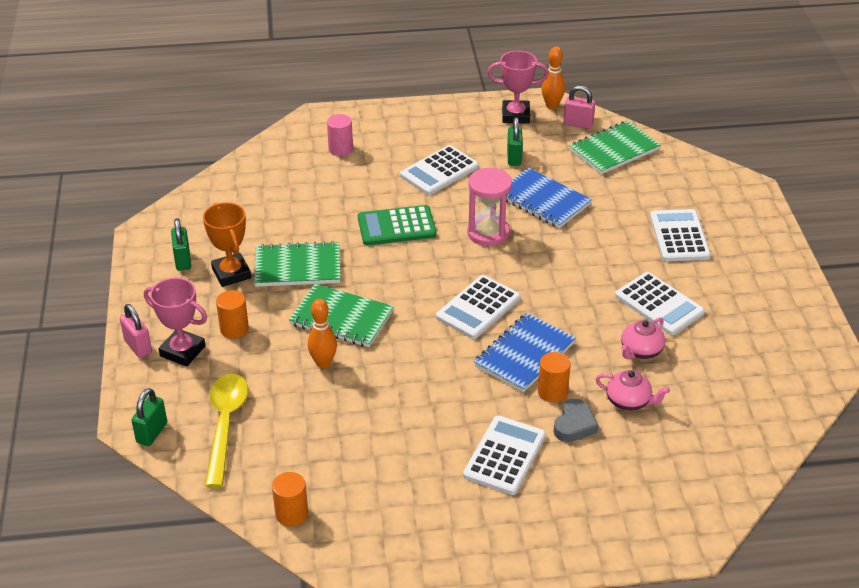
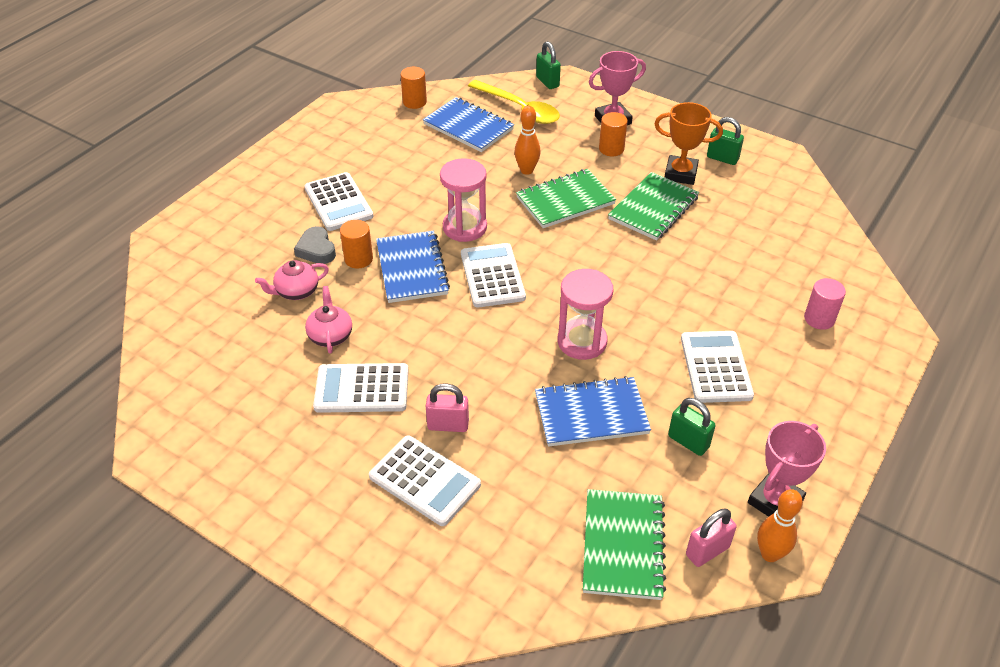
camera: 130 degrees right, 5 degrees up
pink padlock [120,304,152,358] -> pink padlock moved to [426,383,469,432]
green calculator [358,205,437,245] -> none
none -> blue notebook [423,97,514,152]
none -> pink hourglass [440,158,487,242]

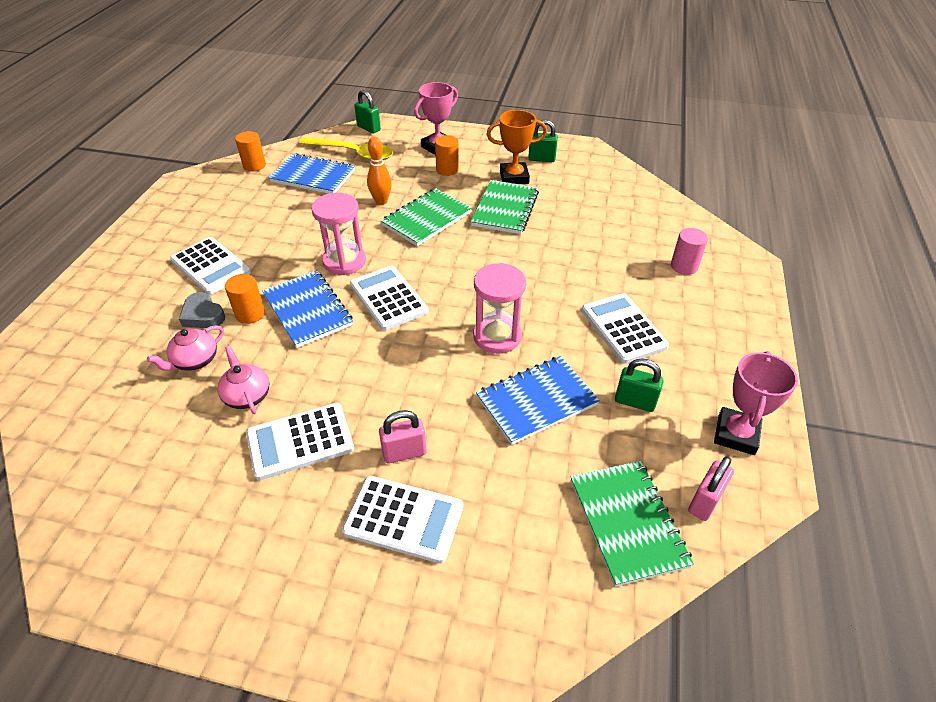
camera: 20 degrees left, 0 degrees up
orange bowling pin [757,489,803,562] -> none

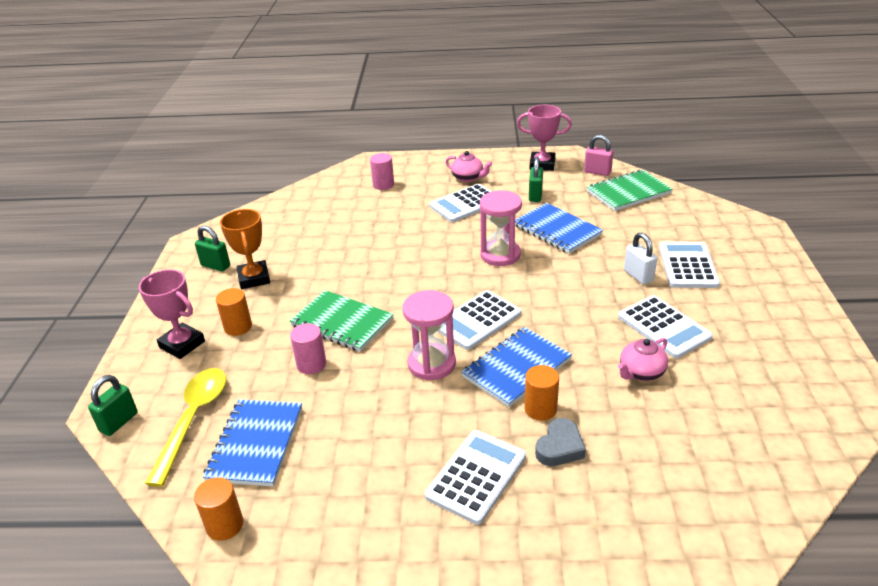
camera: 100 degrees left, 10 degrees down
pink teapot [147,325,224,371] -> pink teapot moved to [446,151,492,182]
orange bowling pin [367,137,392,205] -> pink cylinder [290,323,326,374]
pink padlock [379,410,426,464] -> white padlock [624,232,657,285]
green notebook [471,180,539,234] -> none
green padlock [528,120,558,162] -> green padlock turned 60 degrees counterclockwise [195,226,230,271]

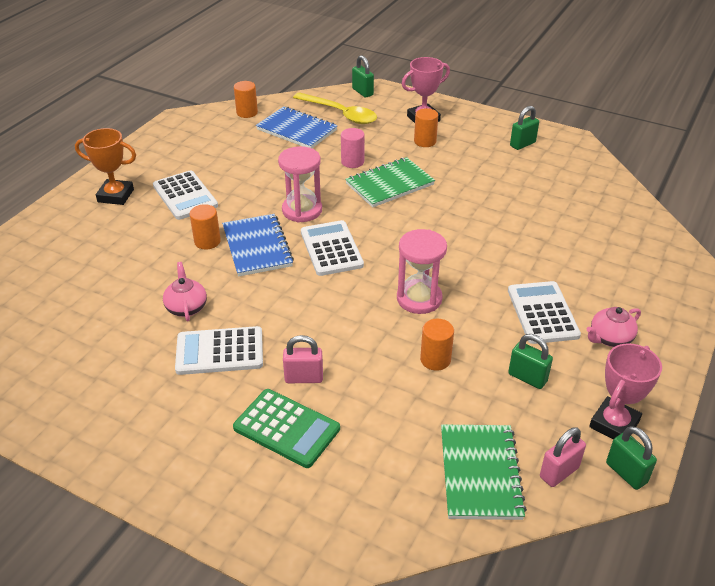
camera: 115 degrees right, 5 degrees up
orange trophy [220,209,270,289] -> orange trophy moved to [75,128,136,205]
pink cylinder [370,153,394,190] -> none
blue notebook [515,203,603,254] -> orange cylinder [420,319,454,371]
grey heart [535,418,586,466] -> none
white padlock [624,232,657,285] -> pink padlock [283,335,323,383]
white calculator [659,242,720,288] -> green calculator [233,389,340,468]
none -> green padlock [606,426,657,490]

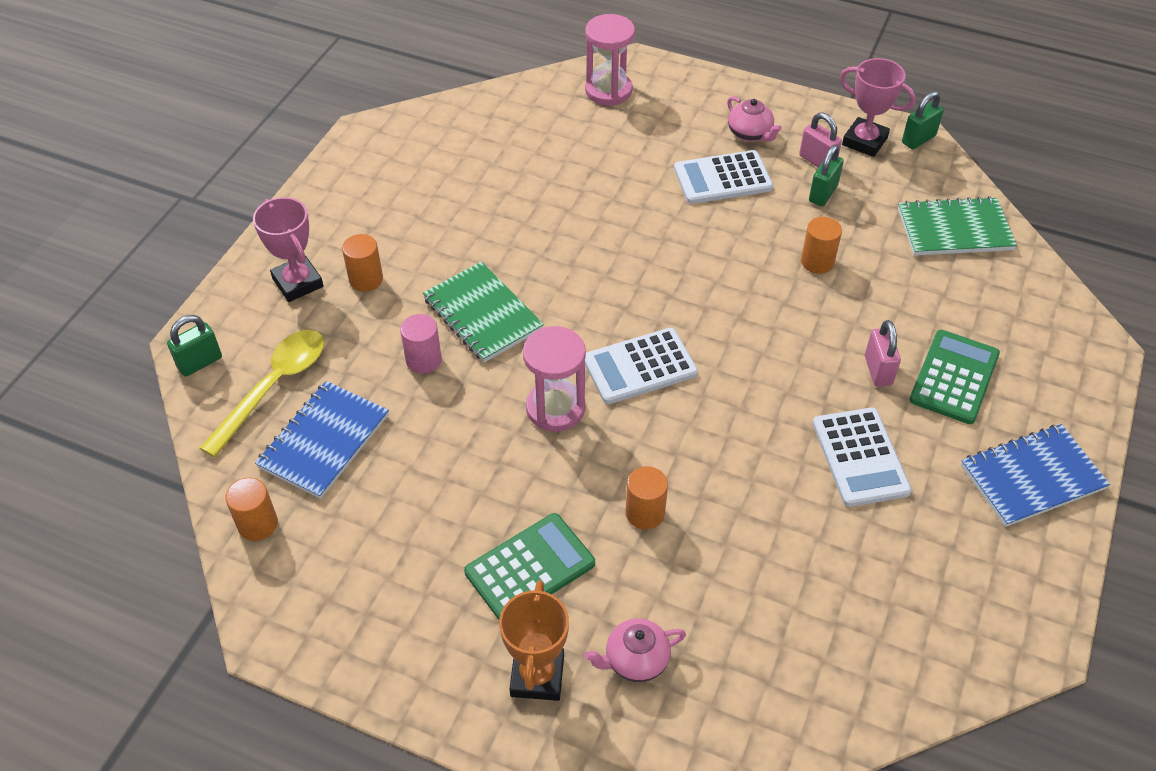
camera: 95 degrees left, 10 degrees up
white calculator [153,170,218,220] -> green calculator [464,513,595,620]
pink teapot [163,262,207,322] -> pink teapot moved to [584,619,686,682]
blue notebook [222,214,294,277] -> blue notebook moved to [961,424,1110,527]
pink hourglass [397,229,447,314] -> pink hourglass moved to [585,14,635,105]
green padlock [510,106,539,150] -> none
pink padlock [540,427,586,487] -> pink padlock moved to [799,112,842,168]

